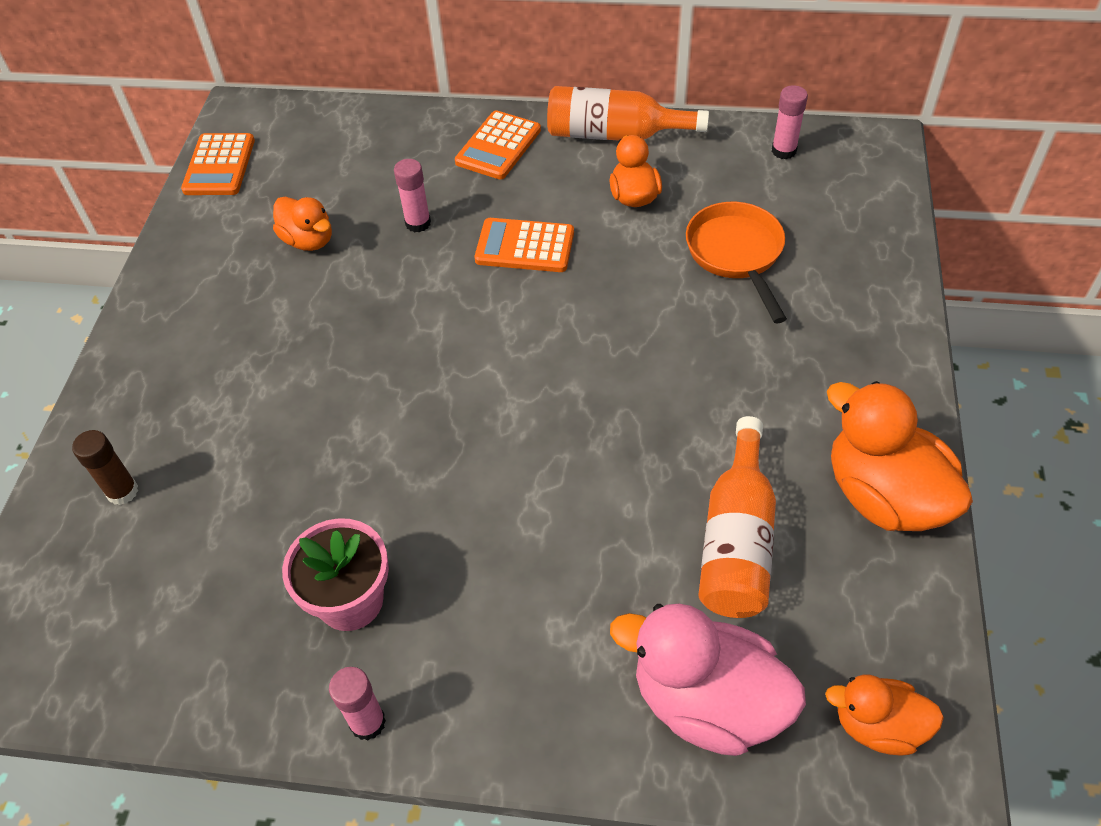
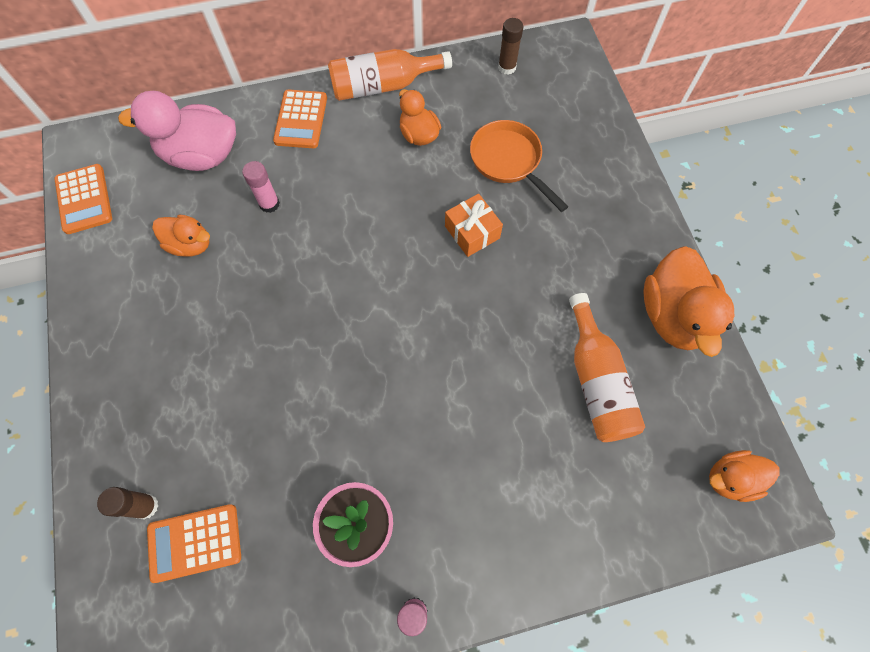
camera: 25 degrees left, 15 degrees up
orange calculator [474,218,574,272] -> orange calculator moved to [147,504,241,583]
pink duck [610,604,806,756] -> pink duck moved to [118,91,236,171]
pink glue stick [772,85,808,159] -> brown glue stick [498,18,523,75]
orange duck [827,381,973,531] -> orange duck turned 120 degrees counterclockwise [643,246,734,357]
none -> orange gift [445,194,503,257]

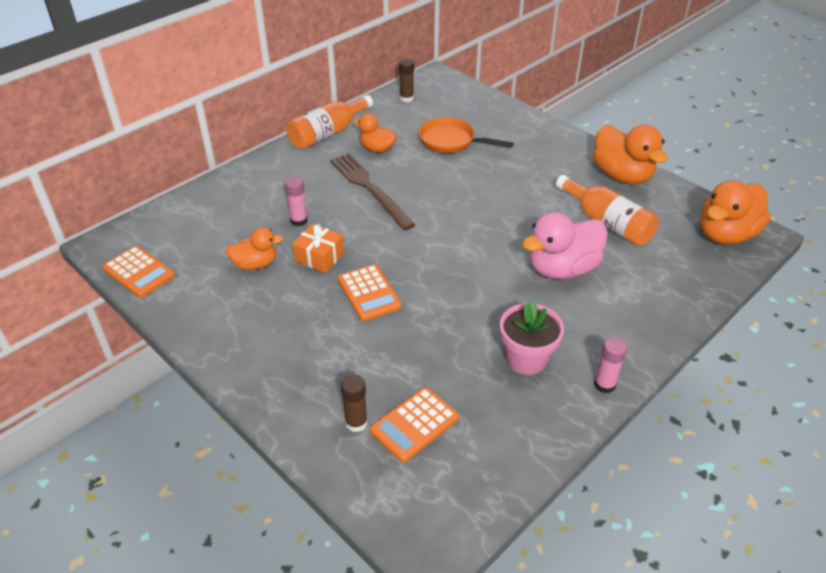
camera: 30 degrees left, 25 degrees down
pink duck [118,91,236,171] -> pink duck moved to [522,212,607,280]
orange calculator [273,90,327,148] -> orange calculator moved to [338,264,402,321]
orange gift [445,194,503,257] -> orange gift moved to [292,224,344,273]
orange duck [709,450,780,502] -> orange duck [700,180,771,245], size x1.71
none -> brown fork [330,153,415,230]

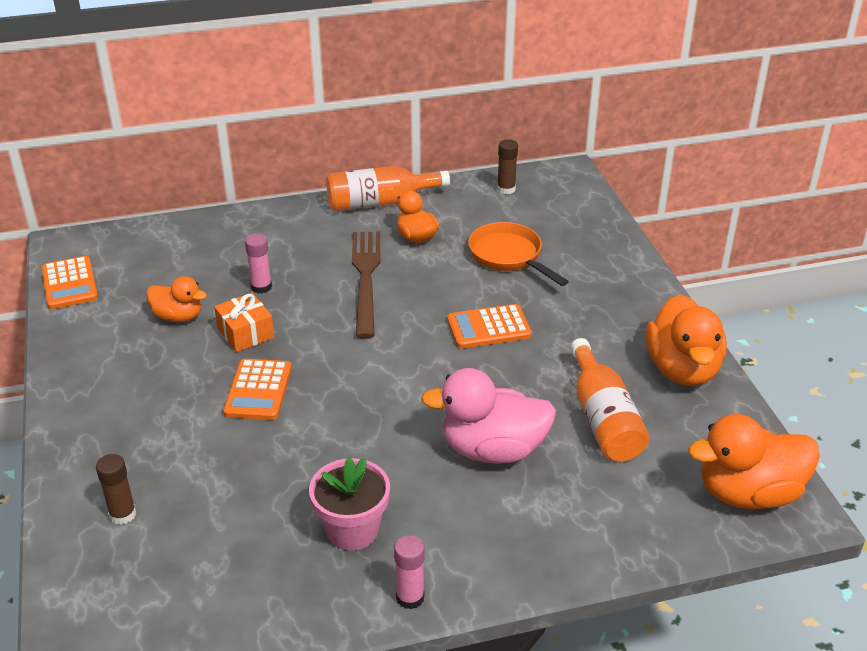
camera: 30 degrees right, 5 degrees down
orange calculator [370,387,459,462] -> orange calculator moved to [447,304,532,349]

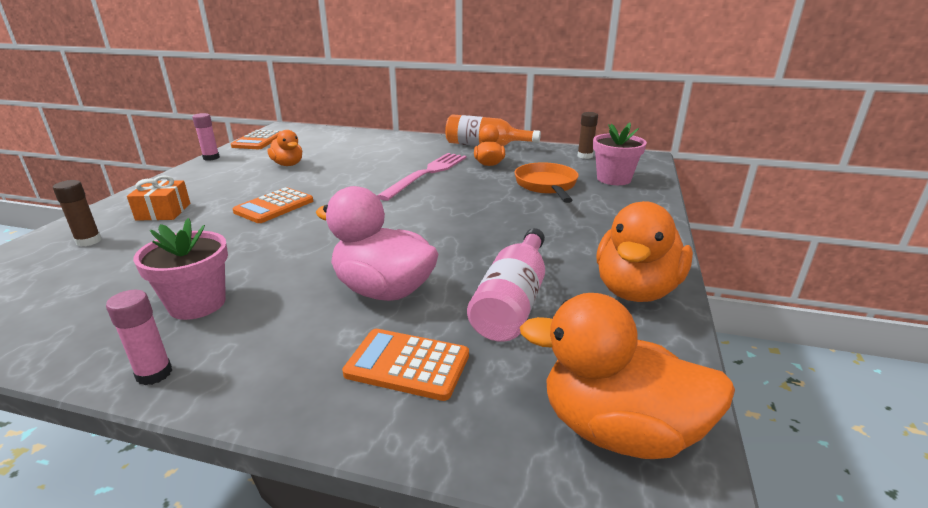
camera: 30 degrees right, 10 degrees down
orange gift [214,293,274,352] -> orange gift moved to [127,175,190,221]
pink glue stick [245,233,272,294] -> pink glue stick moved to [192,113,220,161]
brown fork [352,231,381,338] -> pink fork [377,153,466,201]
orange calculator [447,304,532,349] -> orange calculator moved to [342,329,469,401]
orange bottle [570,338,649,461] -> pink bottle [467,228,545,342]
none -> pink flower pot [593,123,647,185]

